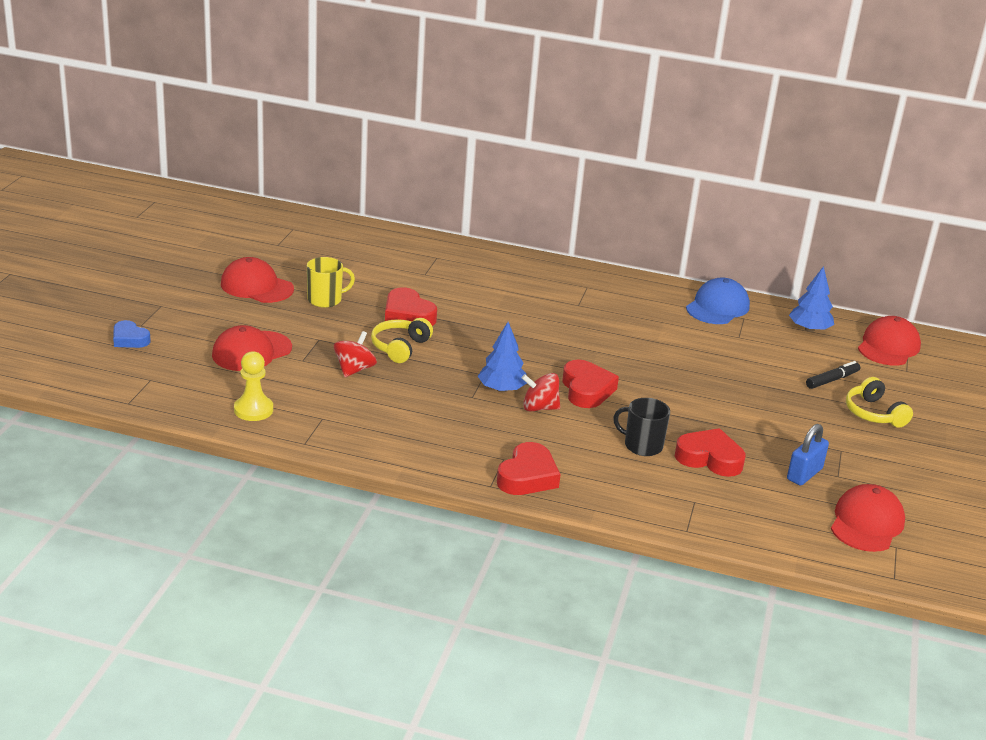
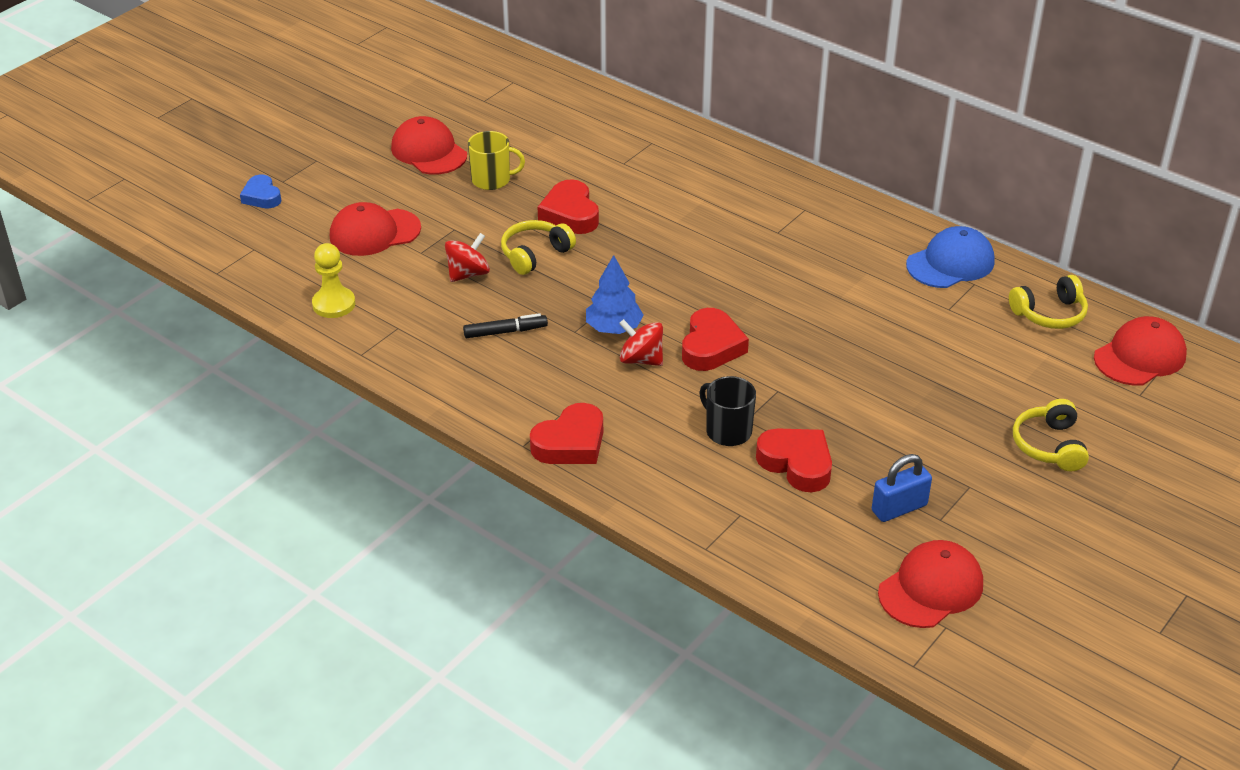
camera: 25 degrees right, 10 degrees up
blue tree [789,266,834,332] -> yellow headphones [1009,275,1088,329]
black marker [806,361,860,389] -> black marker moved to [463,313,548,338]

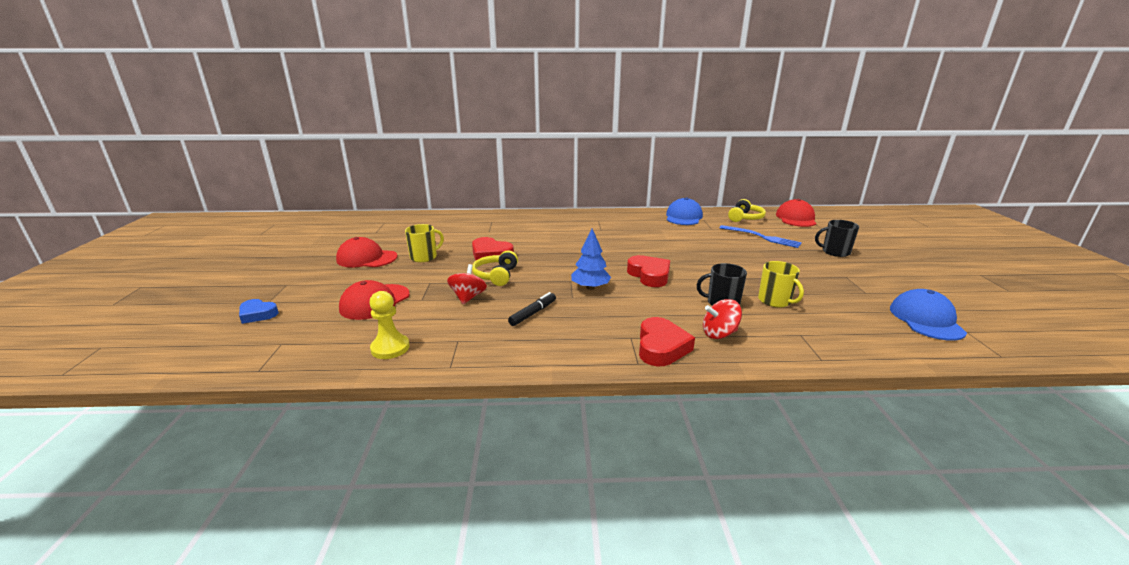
camera: 40 degrees left, 15 degrees down
red spinning top [619,319,663,366] -> red spinning top moved to [703,299,742,339]
red heart [756,428,832,492] -> yellow mug [758,261,804,307]
blue padlock [872,454,932,522] -> none
red cap [878,540,983,628] -> blue cap [890,289,967,341]
yellow headphones [1013,399,1089,472] -> black mug [815,220,859,257]
none -> blue fork [720,225,802,248]

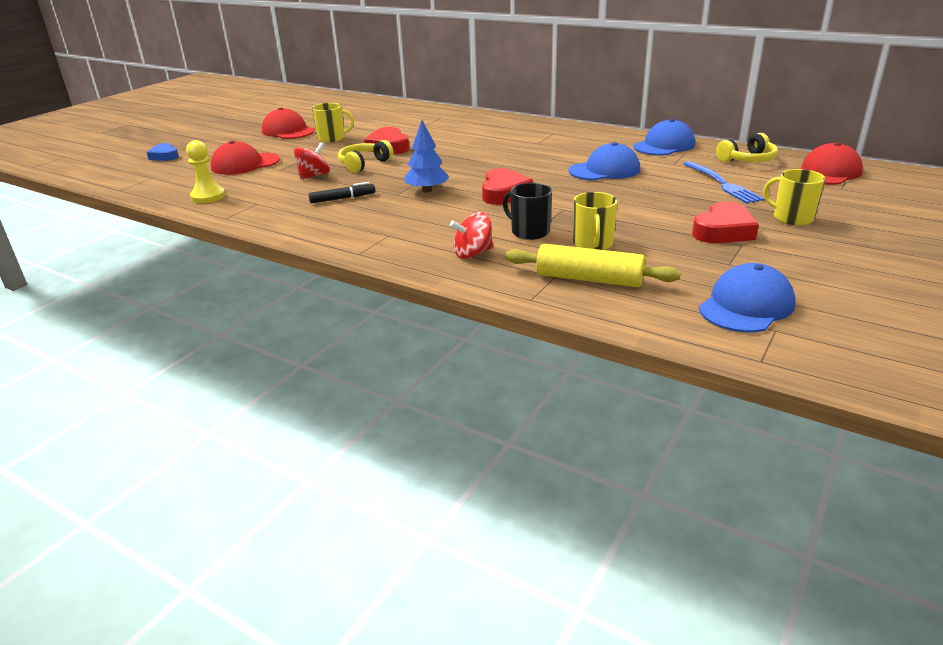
camera: 35 degrees right, 5 degrees up
red heart [639,317,695,366] -> red heart moved to [692,202,759,243]
red spinning top [703,299,742,339] -> red spinning top turned 45 degrees counterclockwise [450,212,493,259]
black mug [815,220,859,257] -> yellow mug [763,169,825,226]
none -> yellow rolling pin [505,244,681,287]
none -> blue cap [569,142,640,180]

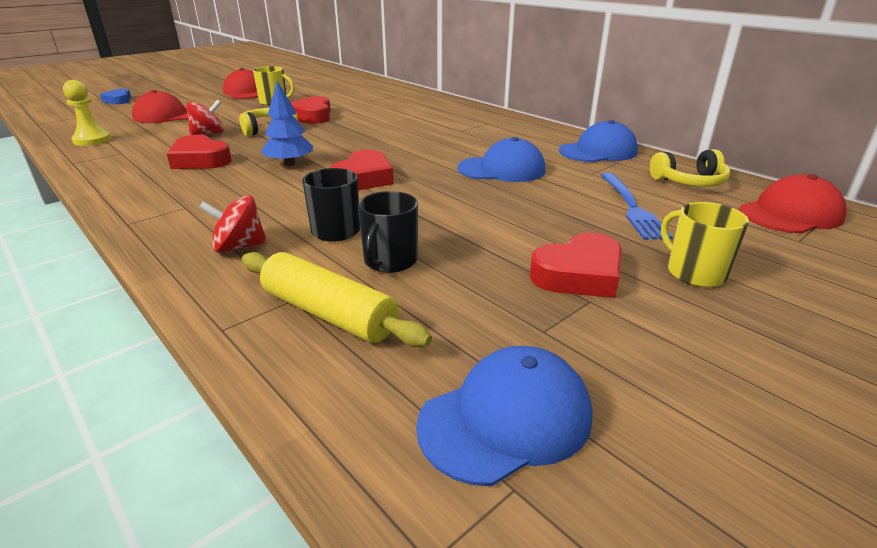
camera: 15 degrees right, 0 degrees up
black marker [308,182,375,203] -> red heart [167,135,232,169]
yellow mug [573,192,617,250] -> black mug [358,191,418,273]

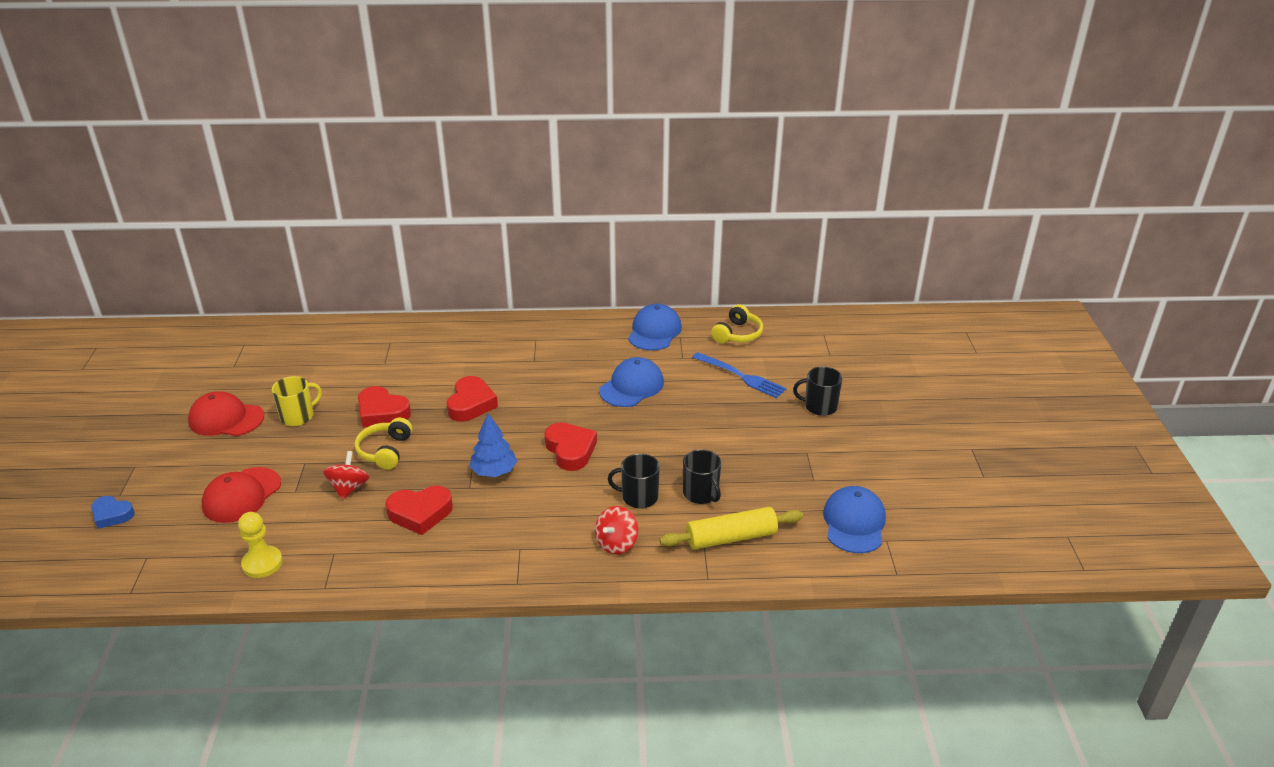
camera: 50 degrees left, 5 degrees up
red heart [530,233,622,298] -> red heart moved to [447,376,498,422]
yellow mug [661,202,749,287] -> black mug [793,367,843,416]
red cap [739,174,847,234] -> none

